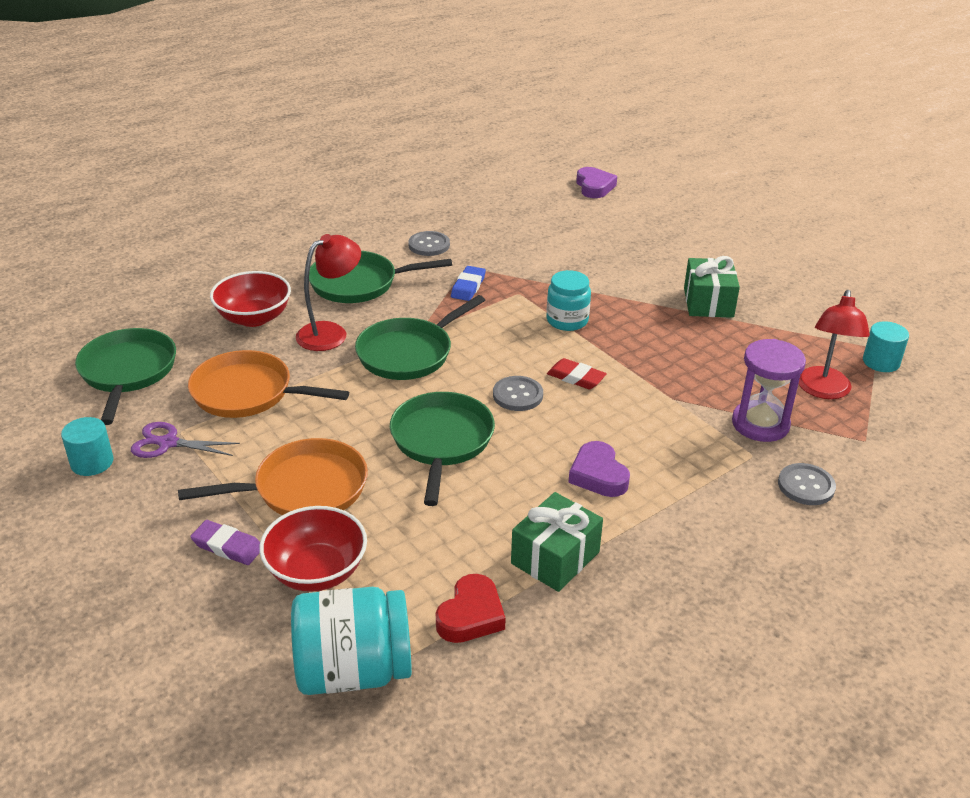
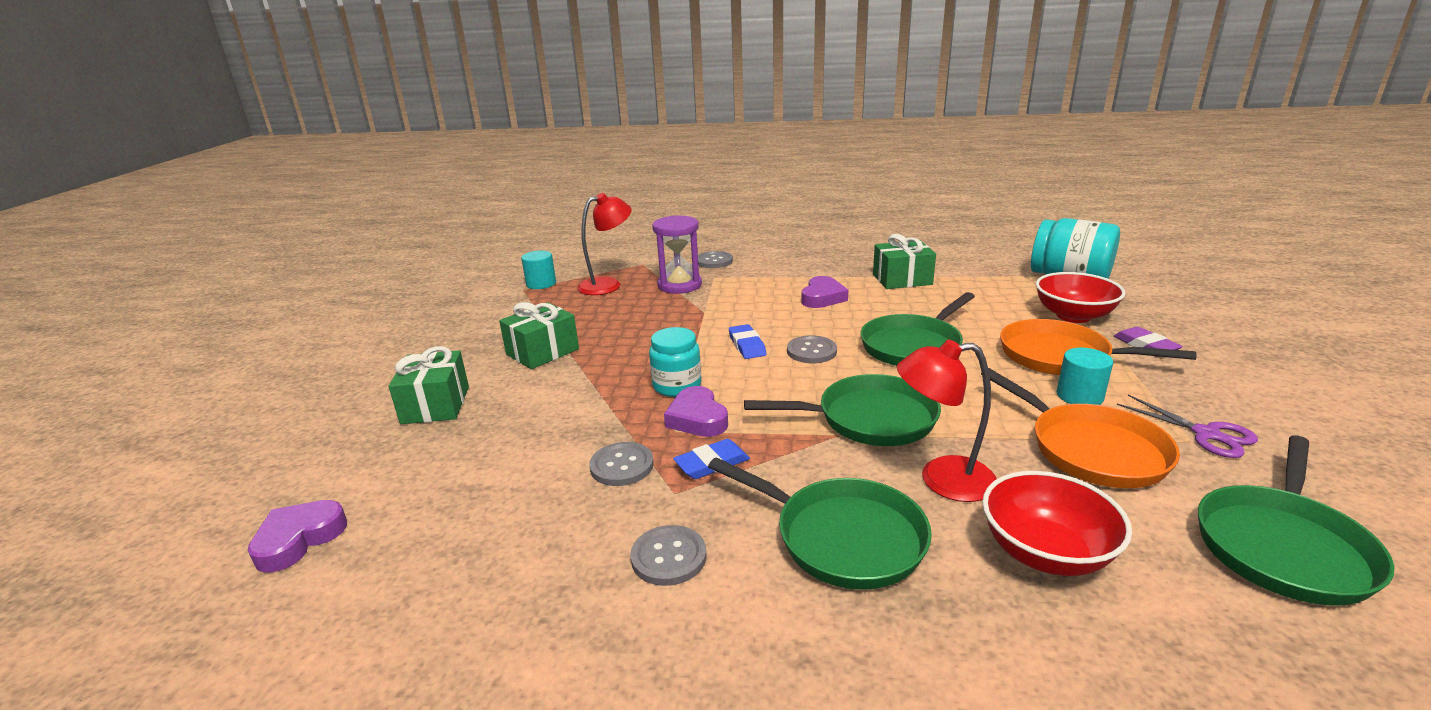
camera: 135 degrees left, 10 degrees down
turquoise cylinder [61,417,113,476] -> turquoise cylinder moved to [1056,348,1113,405]
red heart [436,574,506,643] -> none
red eraser [547,358,607,389] -> blue eraser [729,324,767,359]
none -> green gift [389,346,469,424]
none -> grey button [589,442,654,486]
none -> purple heart [664,386,728,437]

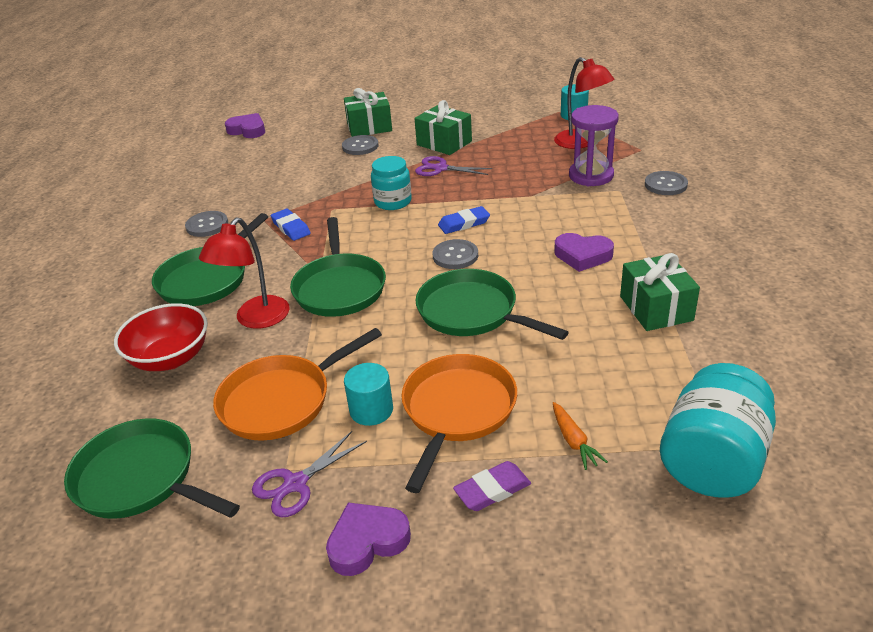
camera: 85 degrees right, 10 degrees up
grey button [589,442,654,486] -> grey button moved to [342,135,378,155]
purple heart [664,386,728,437] -> purple heart moved to [326,502,411,576]
red lamp [897,339,997,502] -> red lamp turned 150 degrees counterclockwise [199,218,290,329]
red bowl [1036,272,1125,323] -> orange carrot [553,402,608,470]
none -> purple scissors [415,156,492,176]

